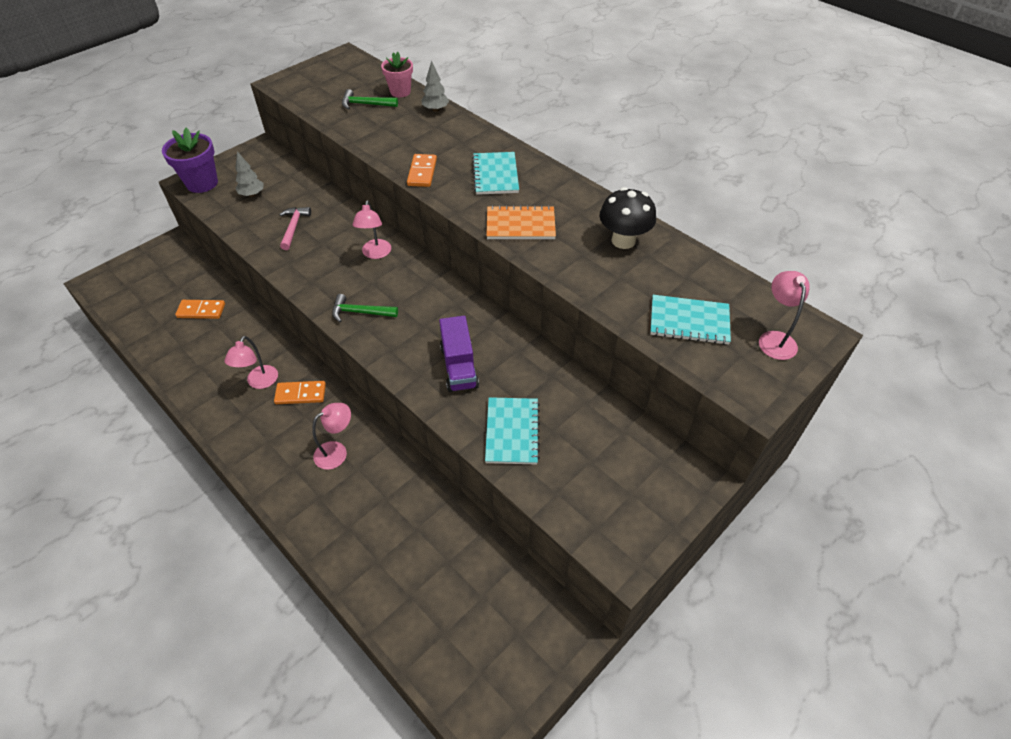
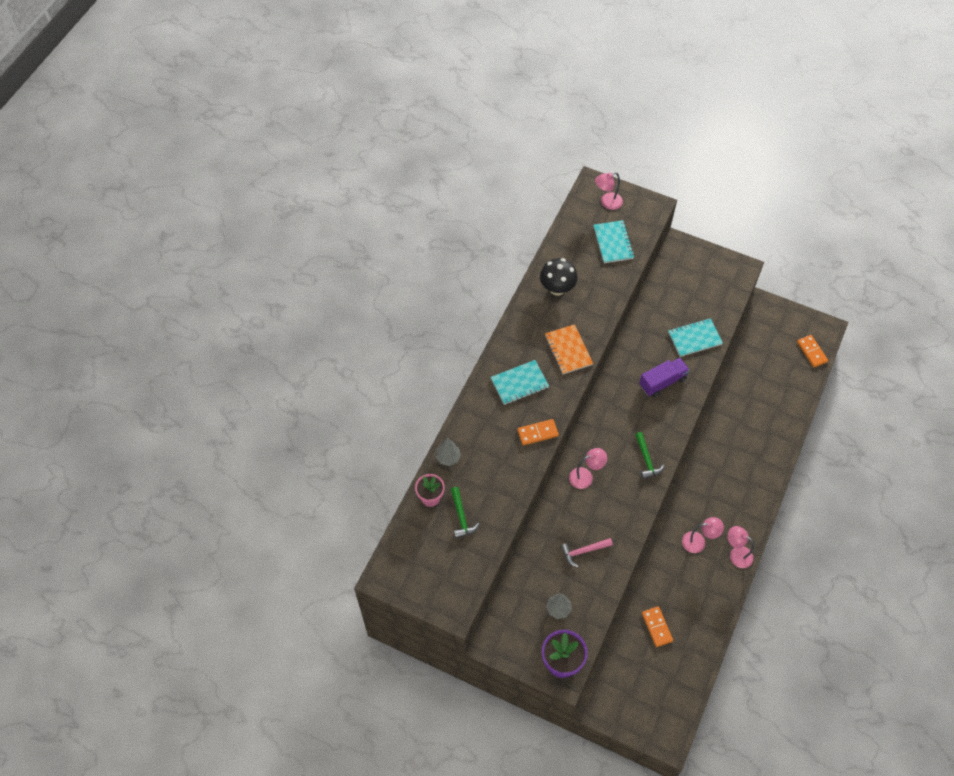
camera: 110 degrees left, 10 degrees up
orange domino [274,381,326,404] -> orange domino moved to [797,335,828,367]
pink lamp [312,403,351,470] -> pink lamp moved to [728,526,754,568]

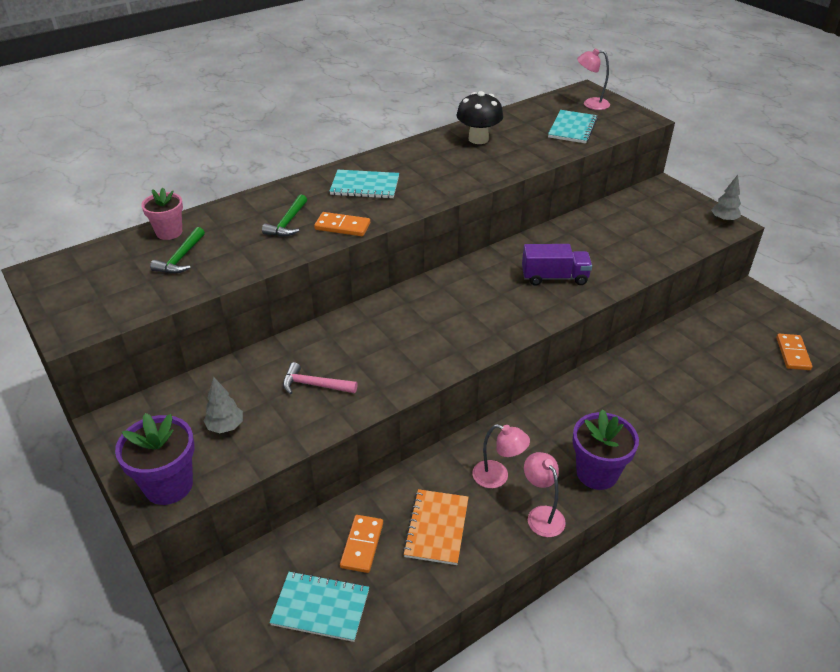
camera: 30 degrees right, 20 degrees down
grey tree [436,438,461,466] -> grey tree moved to [711,175,741,222]
orange notebook [545,324,593,374] -> orange notebook moved to [403,489,469,565]
pink lamp [569,448,607,489] -> none
green hammer [635,432,665,479] -> green hammer moved to [262,194,307,236]
turquoise notebook [668,318,723,357] -> turquoise notebook moved to [270,571,369,642]
none -> purple flower pot [573,409,639,490]

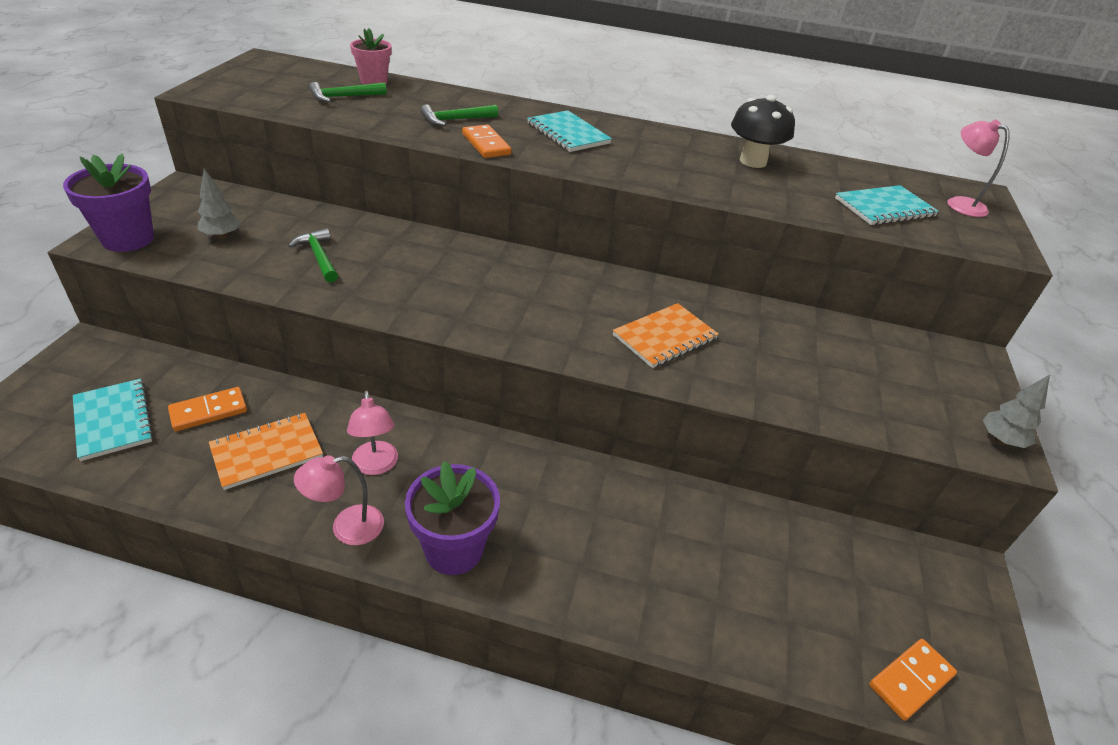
camera: 45 degrees right, 0 degrees up
pink hammer [283,362,358,394] -> green hammer [289,228,338,283]
purple truck [522,244,592,286] -> orange notebook [613,303,719,368]
pink lamp [524,452,566,537] -> pink lamp turned 135 degrees counterclockwise [294,455,384,545]

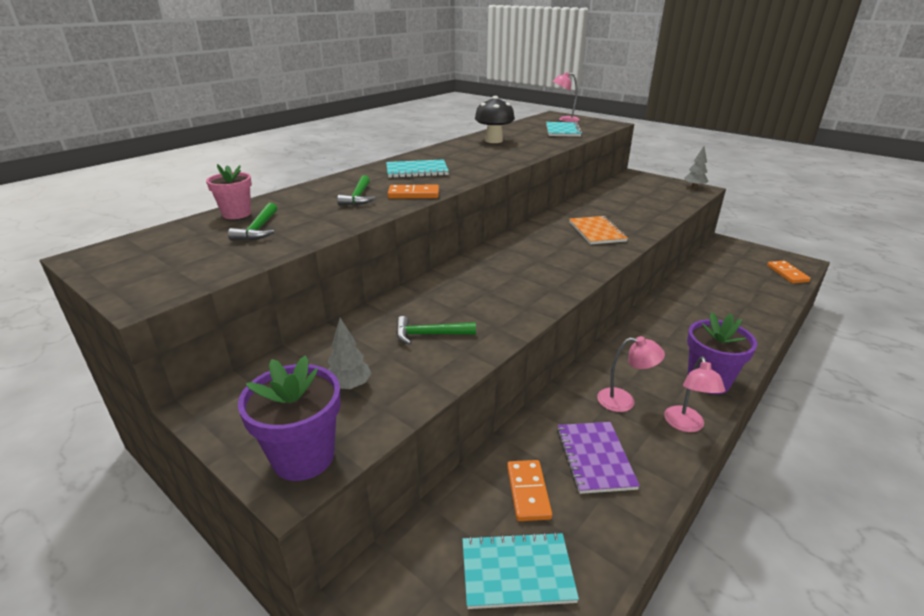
camera: 60 degrees left, 10 degrees down
orange notebook [209,413,323,490] -> purple notebook [557,422,640,494]

